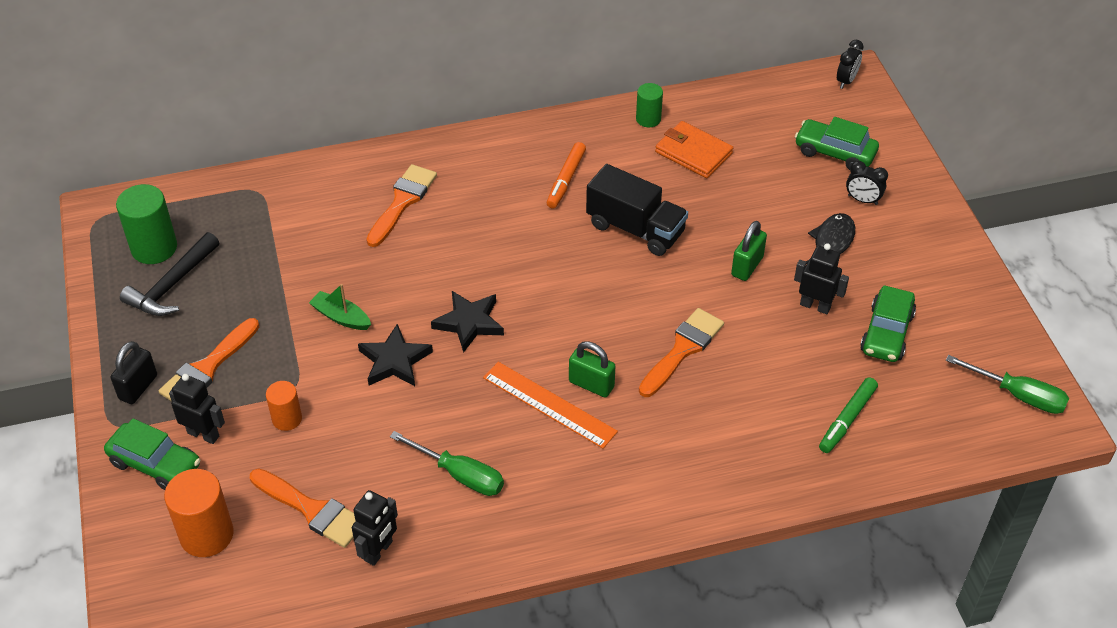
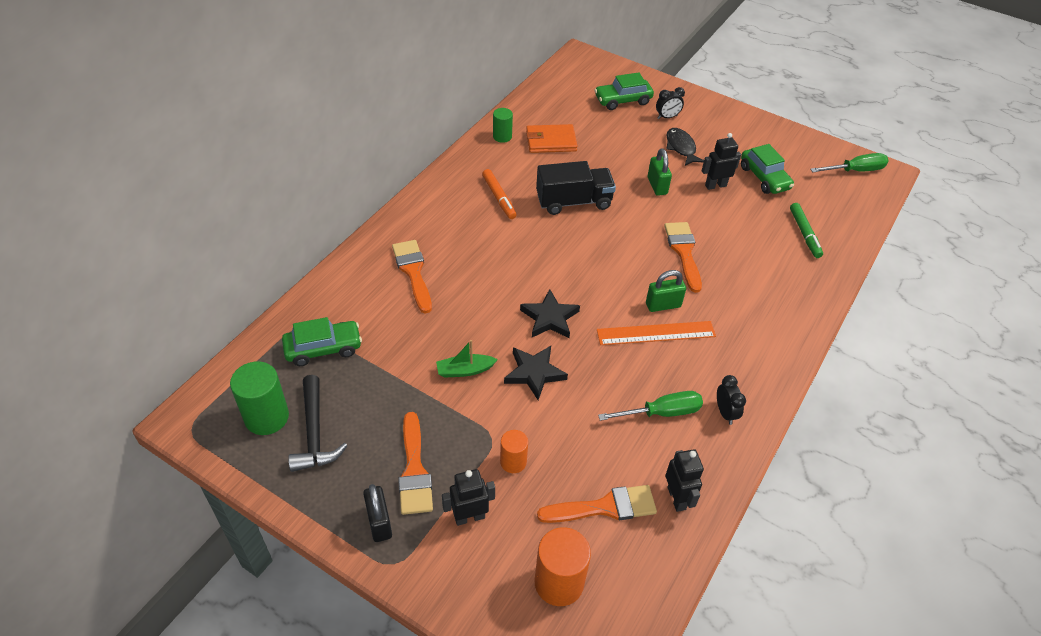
camera: 45 degrees left, 0 degrees up
green car [104,418,200,490] -> green car moved to [282,317,362,366]
black clock [837,40,864,89] -> black clock moved to [717,375,746,425]

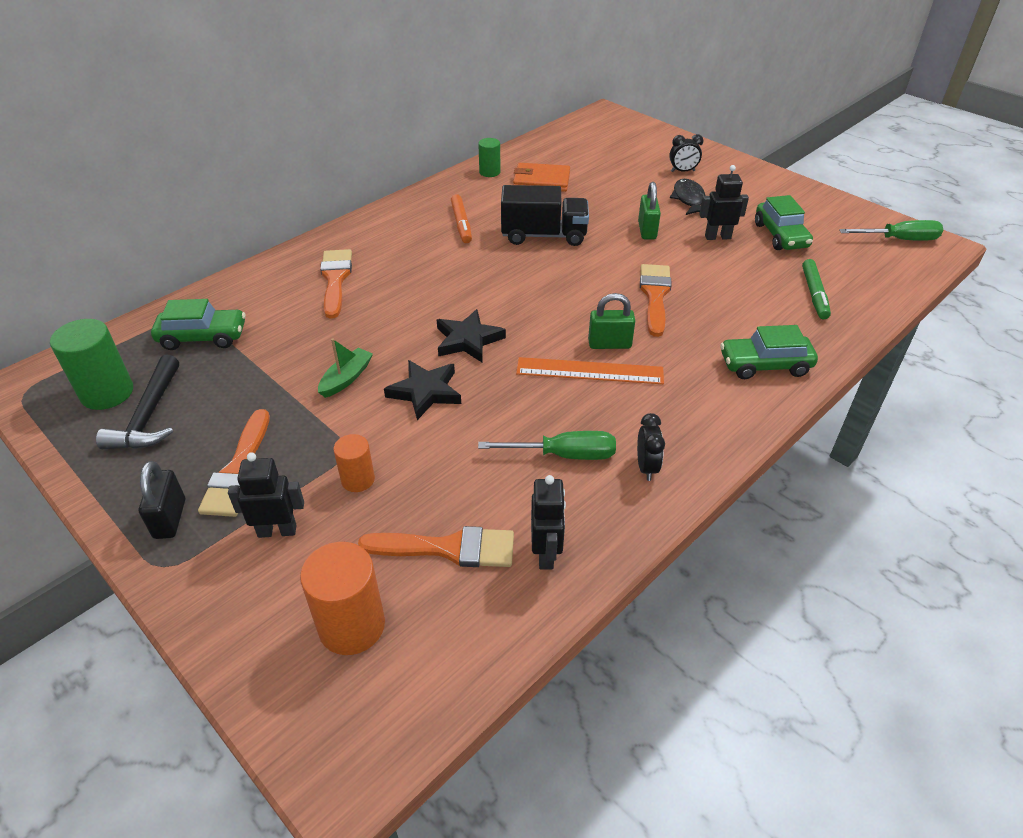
camera: 15 degrees right, 5 degrees down
green boat [436,340,498,378] -> green boat turned 120 degrees clockwise [318,339,373,398]
green car [595,72,654,110] -> green car moved to [720,325,818,379]

